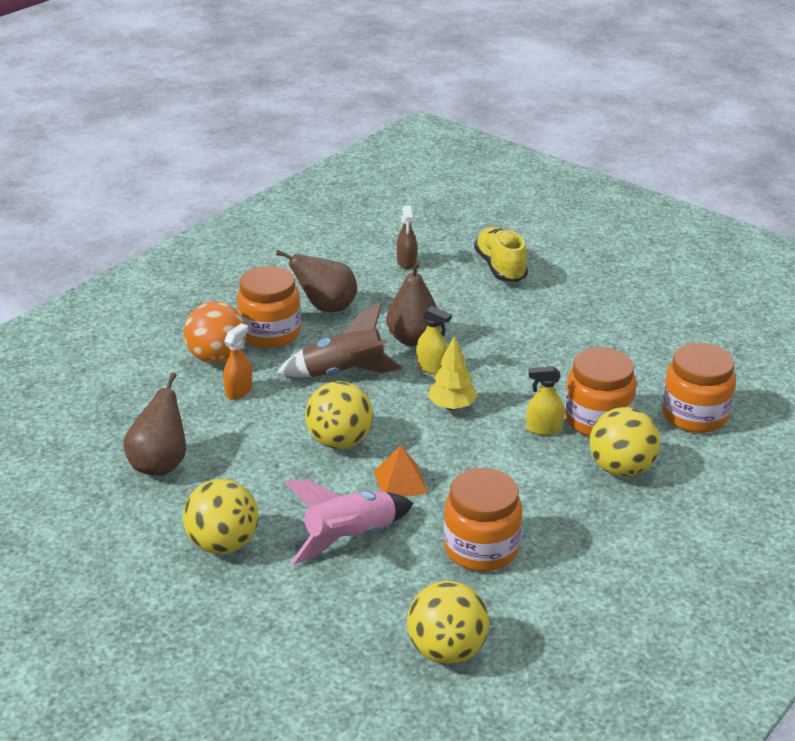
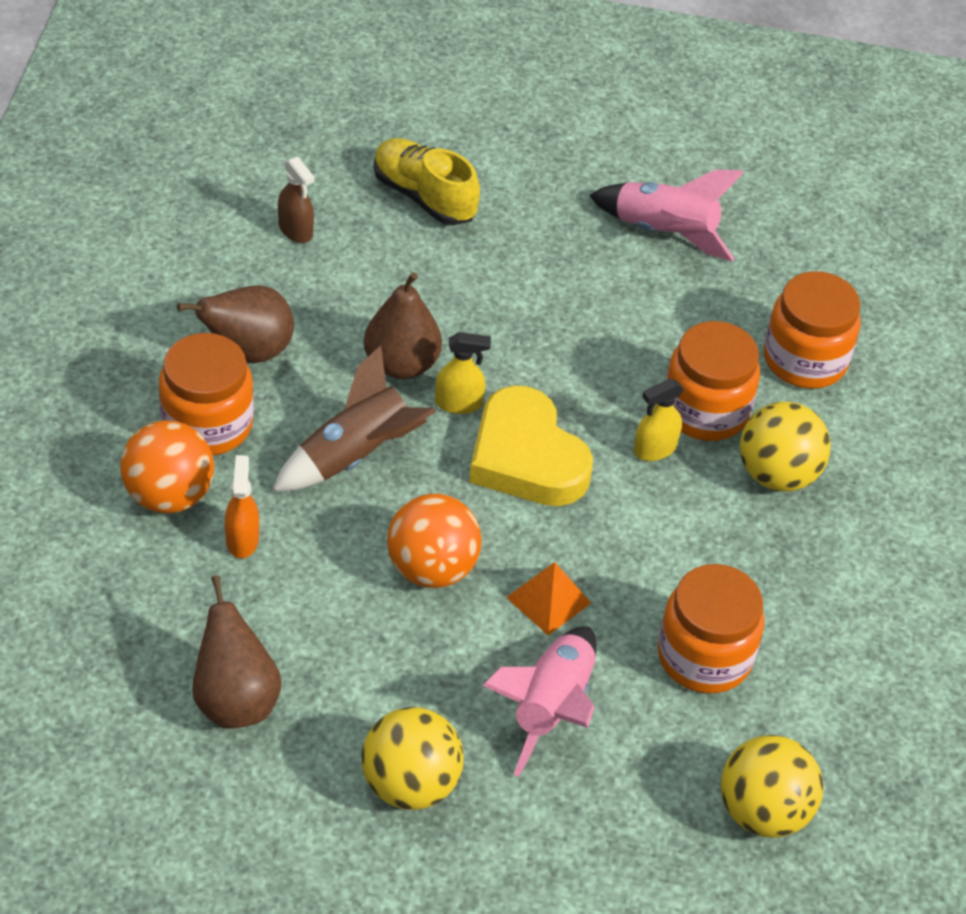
camera: 35 degrees left, 15 degrees up
yellow ball [305,381,373,449] -> orange ball [387,494,482,588]
yellow tree [428,335,478,410] -> yellow heart [469,385,593,506]
none -> pink rocket [589,170,744,262]

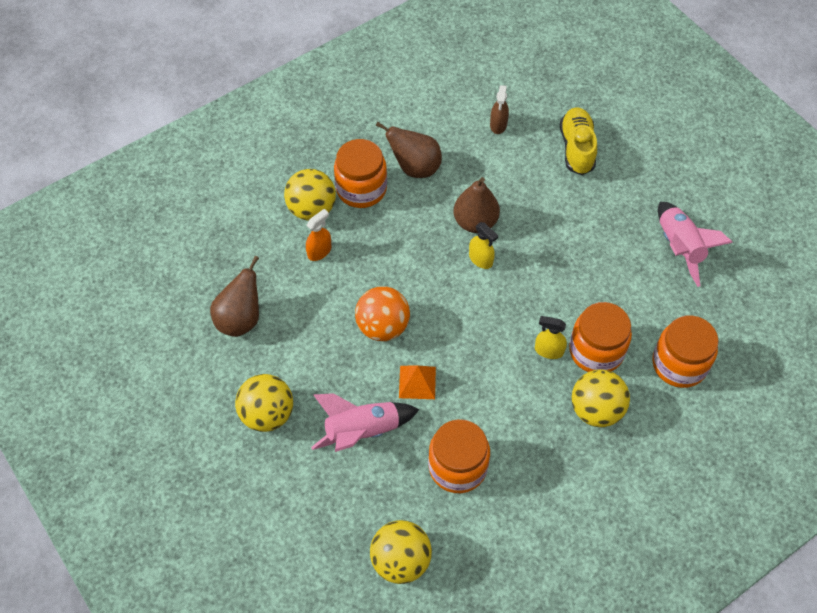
camera: 50 degrees right, 10 degrees up
orange ball [120,420,214,513] -> yellow ball [284,169,336,221]
brown rocket [272,345,436,491] -> none
yellow heart [469,385,593,506] -> none

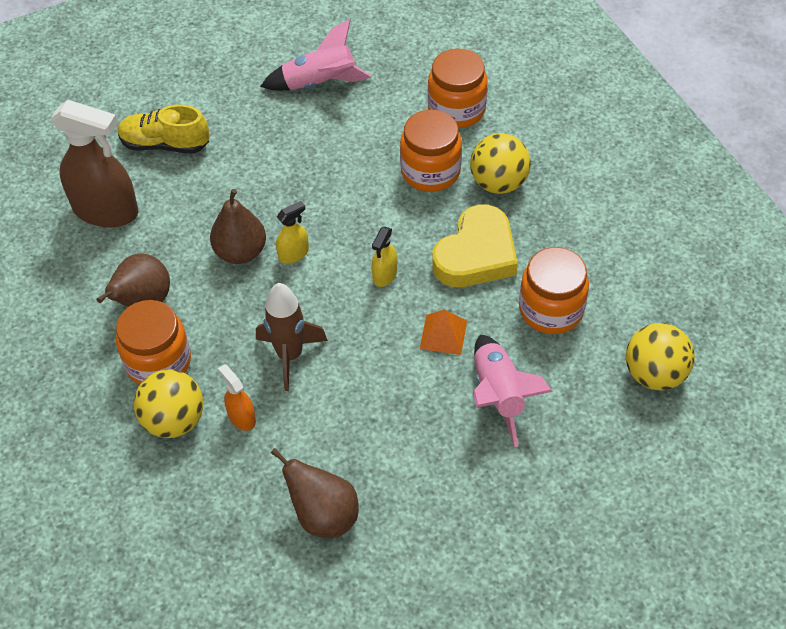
camera: 80 degrees left, 5 degrees down
yellow ball [235,374,293,432] -> none
orange ball [355,286,410,341] -> none
brown spray bottle [490,85,509,134] -> brown spray bottle [51,100,138,227], size x2.16
yellow spray bottle [535,316,567,359] -> yellow spray bottle moved to [372,227,397,287]
none -> brown rocket [256,283,328,391]
none -> yellow heart [432,204,518,287]

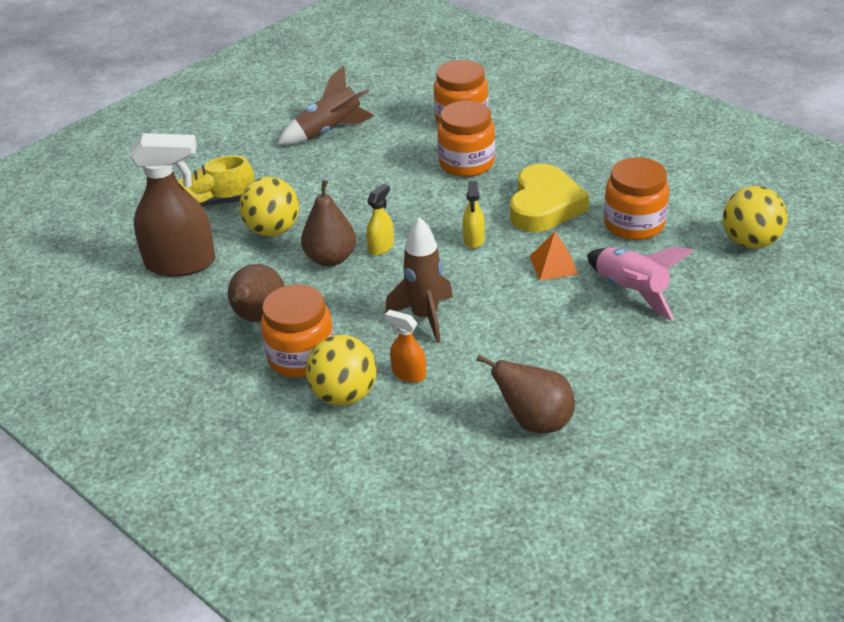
camera: 20 degrees left, 15 degrees down
pink rocket [260,19,372,91] -> brown rocket [277,66,374,145]
yellow ball [470,133,531,194] -> yellow ball moved to [239,177,299,236]

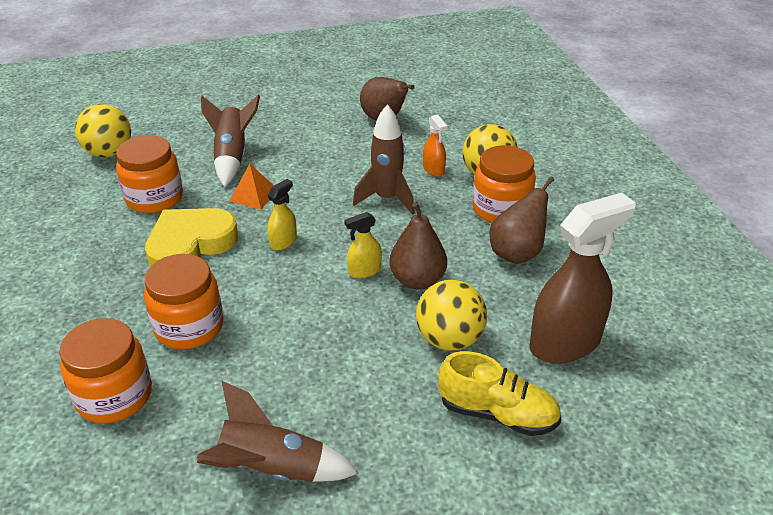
camera: 150 degrees left, 0 degrees up
brown spray bottle [129,133,216,277] -> brown spray bottle turned 120 degrees clockwise [529,193,636,364]
pink rocket [587,247,693,321] -> brown rocket [201,95,260,187]

